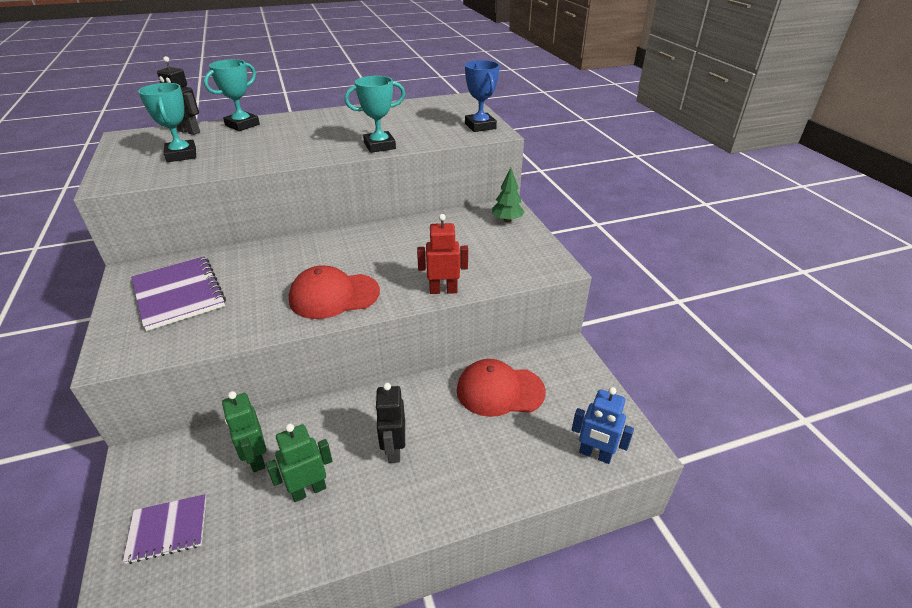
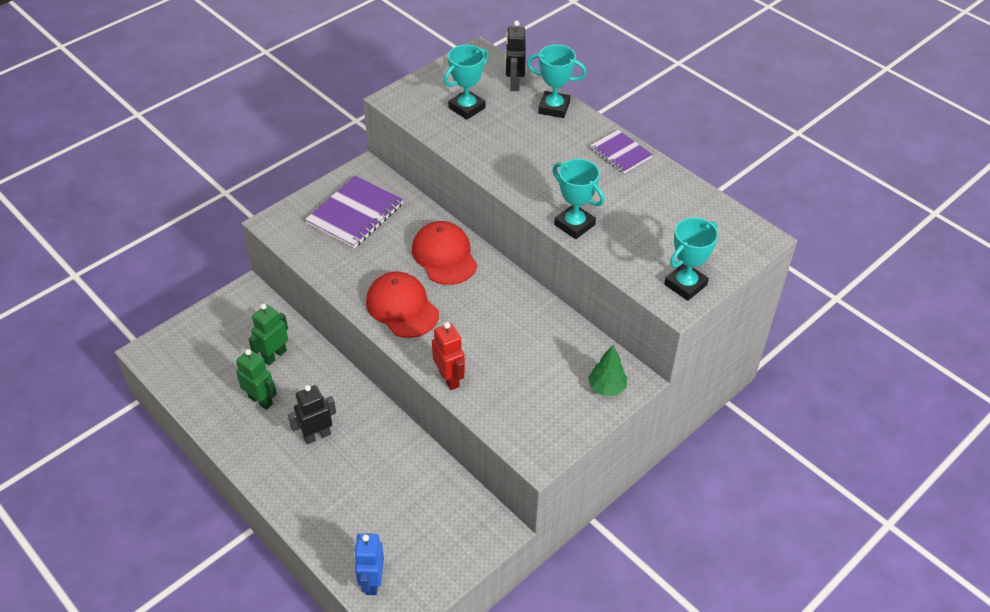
camera: 65 degrees right, 10 degrees up
purple notebook [123,494,206,564] -> purple notebook moved to [590,130,653,173]
red cap [457,359,546,417] -> red cap moved to [412,221,477,285]
blue trophy [465,60,500,132] -> turquoise trophy [664,218,718,301]

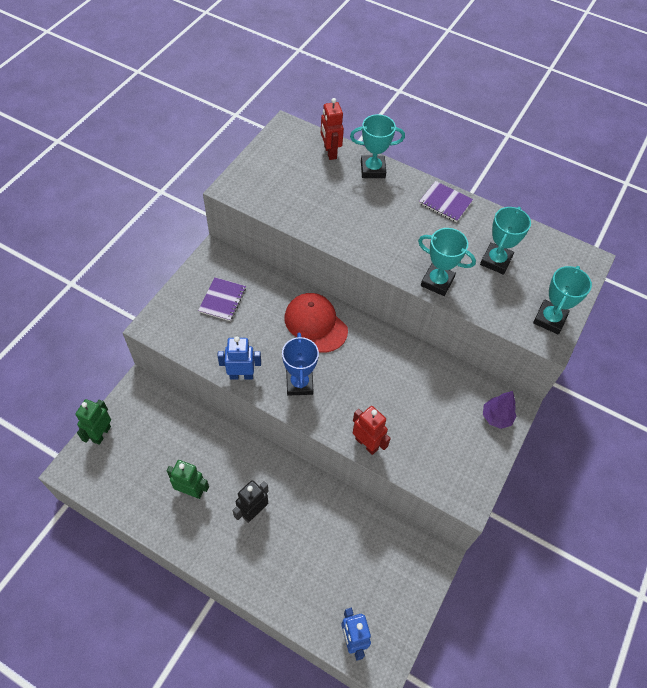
camera: 20 degrees left, 10 degrees up
green robot [248,304,288,365] -> green robot moved to [75,399,111,445]
purple notebook [305,175,403,248] -> purple notebook [198,277,246,321], size x0.61
red cap [366,272,439,338] -> blue trophy [282,333,319,396]
turquoise trophy [444,45,489,120] -> turquoise trophy moved to [480,207,531,275]
black robot [505,21,526,91] -> red robot [321,98,344,160]
green tree [588,345,627,396] -> purple tree [483,391,517,429]
none -> blue robot [217,336,261,380]

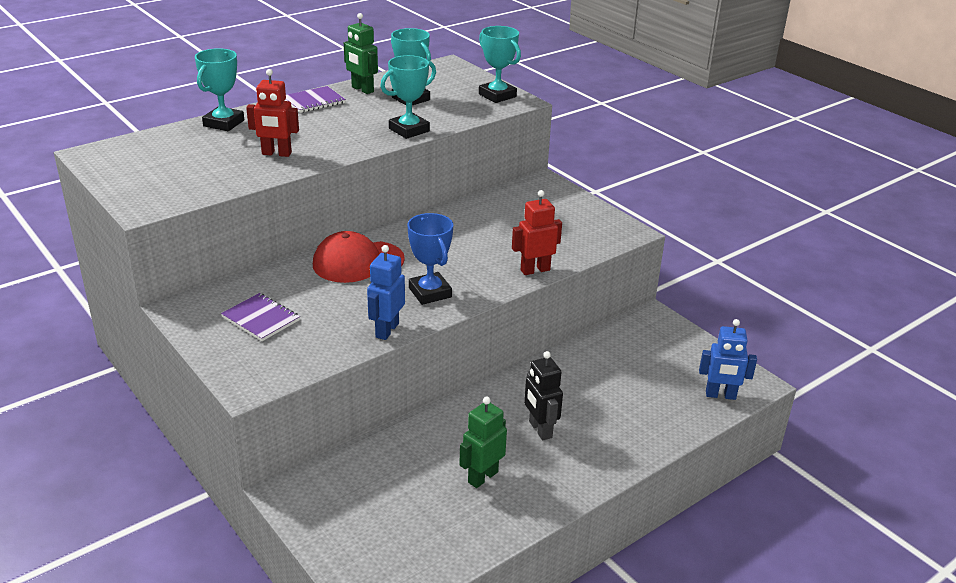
camera: 65 degrees left, 25 degrees down
green robot [75,399,111,445] -> green robot moved to [344,13,378,94]
blue trophy [282,333,319,396] -> blue trophy turned 45 degrees clockwise [407,213,453,305]
red robot [321,98,344,160] -> red robot moved to [246,69,299,157]
purple tree [483,391,517,429] -> none

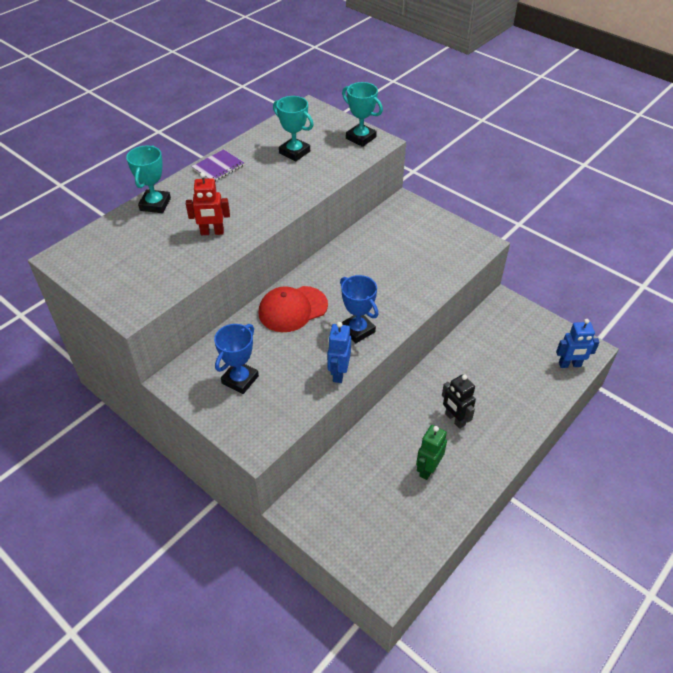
camera: 10 degrees left, 15 degrees up
purple notebook [221,293,300,341] -> blue trophy [214,324,259,394]
green robot [344,13,378,94] -> none
turquoise trophy [380,55,436,139] -> none
red robot [512,190,562,275] -> none

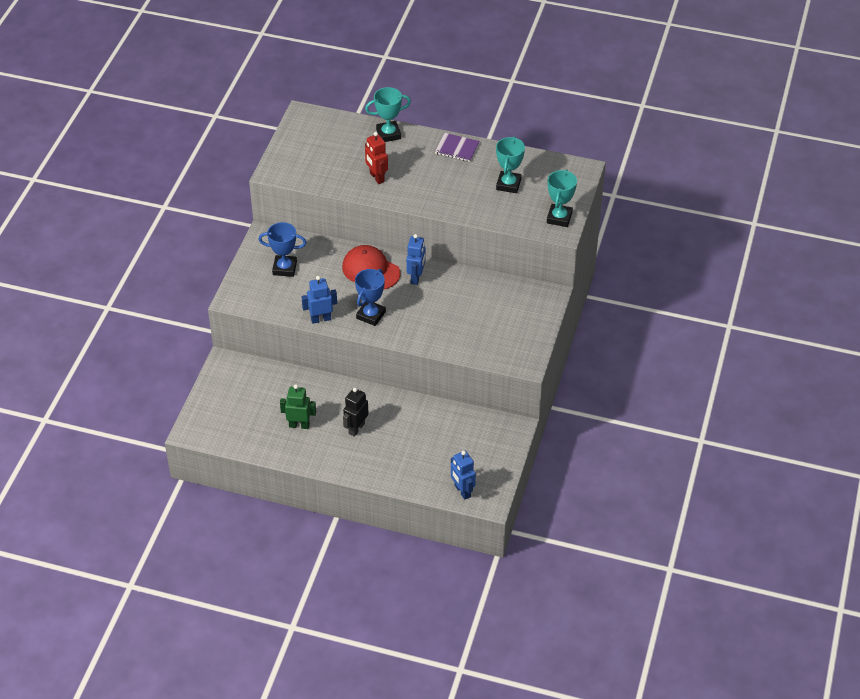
camera: 65 degrees right, 0 degrees up
none -> blue robot [406,234,425,285]

